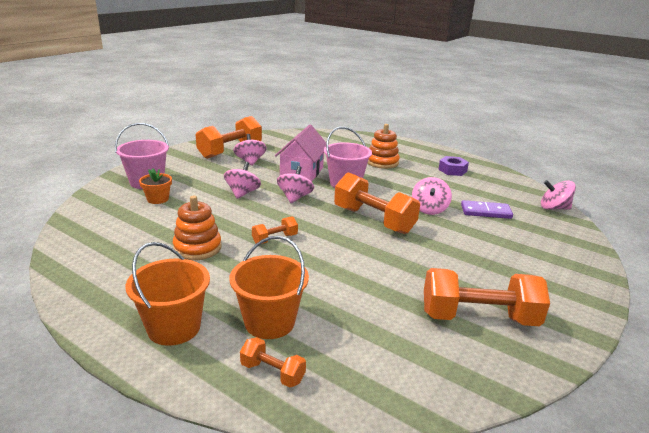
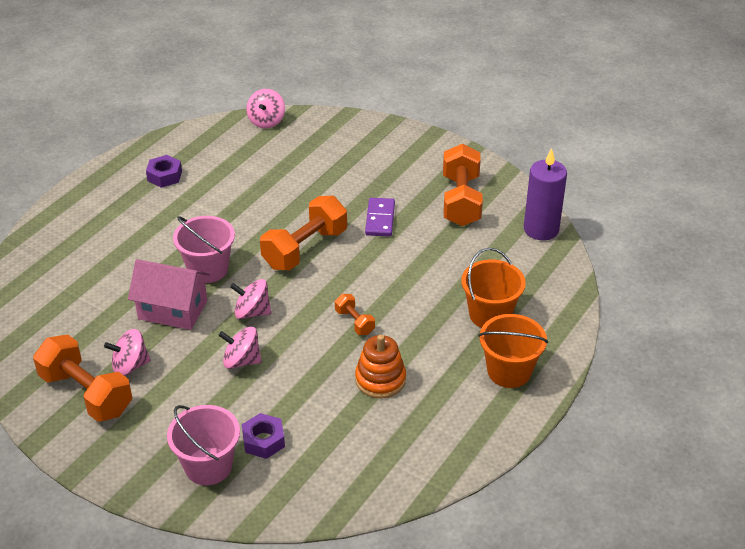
camera: 90 degrees left, 15 degrees up
orange flower pot [139,168,172,204] -> purple nut [242,413,285,459]
orange dumbbell [240,337,306,388] -> none
orange stacking toy [368,124,400,169] -> none
pink spinning top [412,177,452,215] -> none
purple domino [461,200,513,219] -> purple domino moved to [365,198,395,237]
none -> purple candle [524,148,567,240]

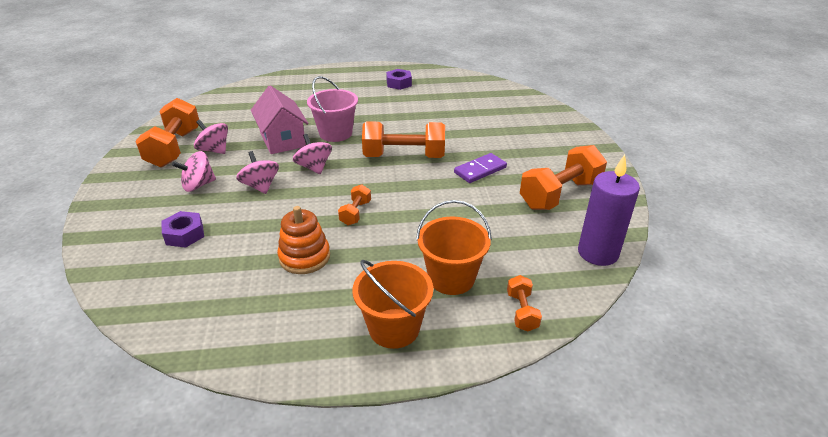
camera: 50 degrees right, 5 degrees down
pink bucket [167,405,240,485] -> none
pink spinning top [246,89,285,128] -> pink spinning top moved to [172,151,216,192]
none -> orange dumbbell [507,275,542,332]

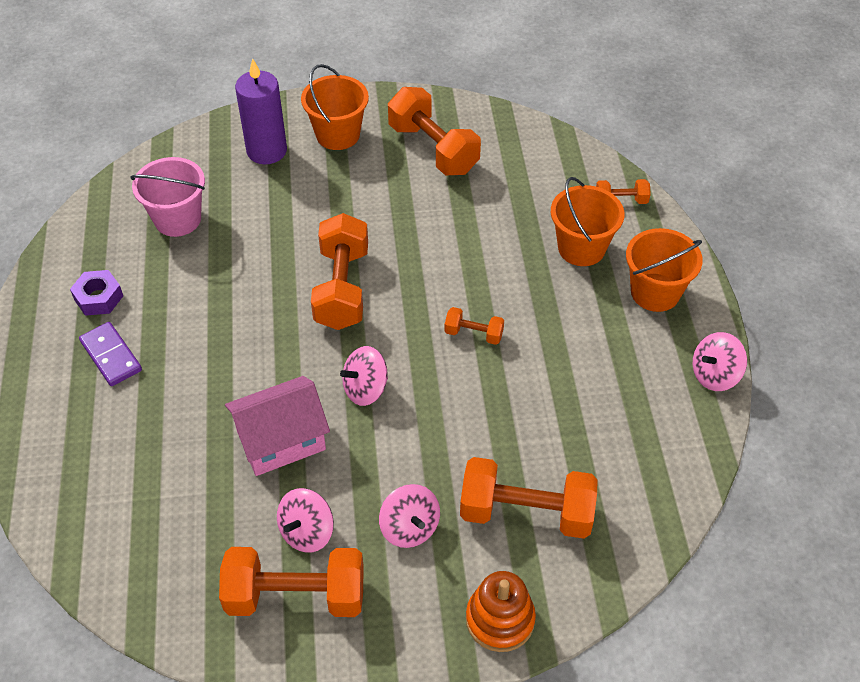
camera: 90 degrees left, 15 degrees up
purple nut [161,211,204,248] -> orange dumbbell [460,457,597,539]
pink spinning top [236,151,279,194] -> pink spinning top moved to [693,332,747,391]
orange stacking toy [277,206,330,274] -> orange stacking toy moved to [466,571,536,652]
pink bucket [307,76,358,142] -> pink bucket moved to [130,157,205,237]
purple domino [454,153,507,183] -> purple domino moved to [79,322,142,386]
purple candle [578,155,640,266] -> purple candle moved to [235,58,287,164]
none -> orange bucket [301,64,369,150]

